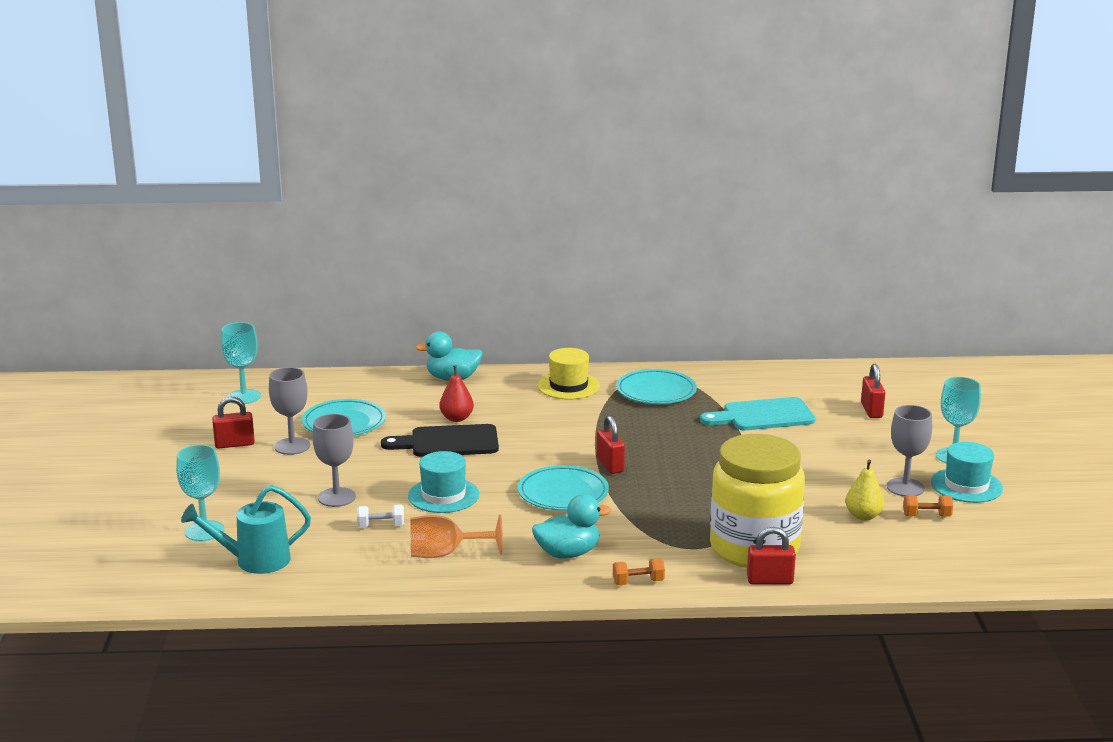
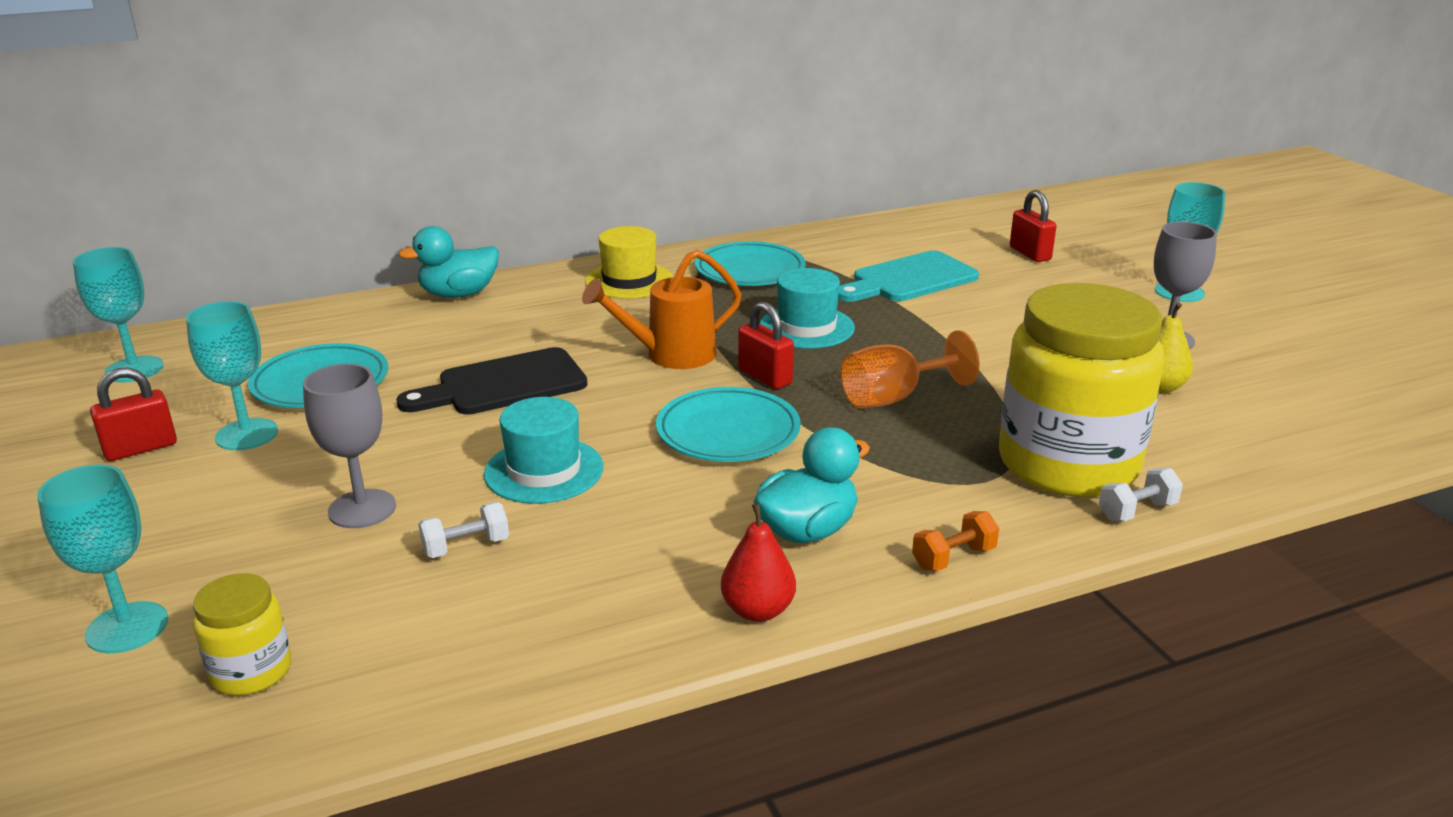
camera: 20 degrees left, 5 degrees up
turquoise watering can [181,485,311,574] -> yellow jar [193,573,291,696]
grey goblet [269,367,310,455] -> turquoise goblet [186,301,278,450]
orange goblet [410,514,503,558] -> orange goblet moved to [841,330,979,408]
red pear [439,365,474,422] -> red pear moved to [721,503,796,622]
red padlock [747,527,796,584] -> white dumbbell [1099,468,1183,521]
orange dumbbell [903,495,953,516] -> none
turquoise hat [931,442,1003,503] -> turquoise hat moved to [760,268,855,349]
none -> orange watering can [582,250,742,369]

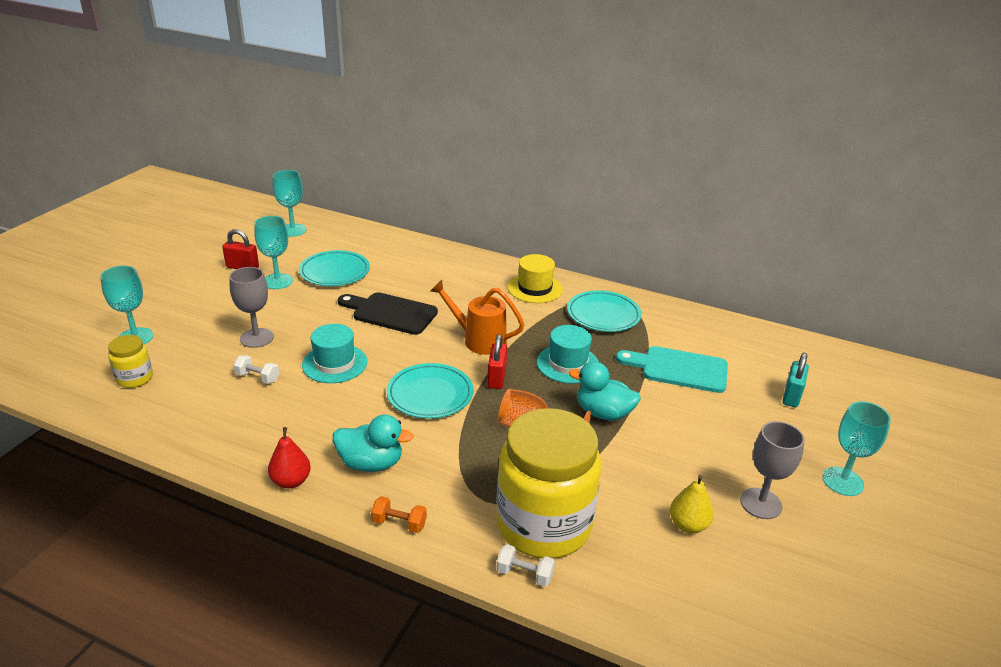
camera: 45 degrees right, 5 degrees up
turquoise duck [398,226,499,298] -> turquoise duck moved to [569,361,641,421]
red padlock [1010,190,1056,262] -> turquoise padlock [782,353,809,407]

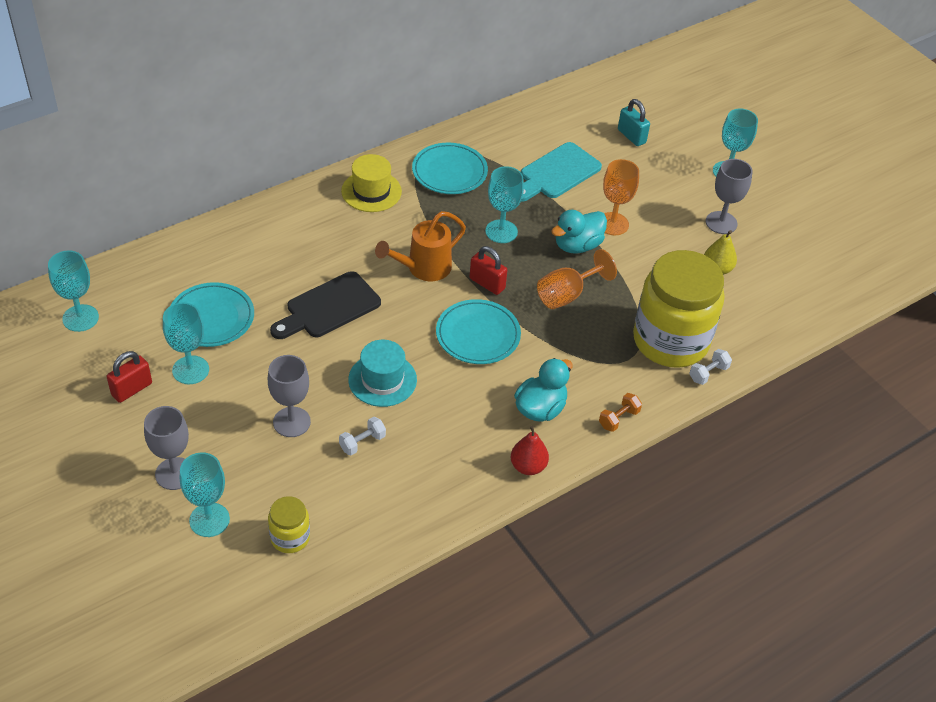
camera: 60 degrees left, 15 degrees up
turquoise hat [537,325,599,384] -> turquoise goblet [485,166,524,243]
none -> grey goblet [144,406,189,490]
none -> orange goblet [603,159,639,235]

